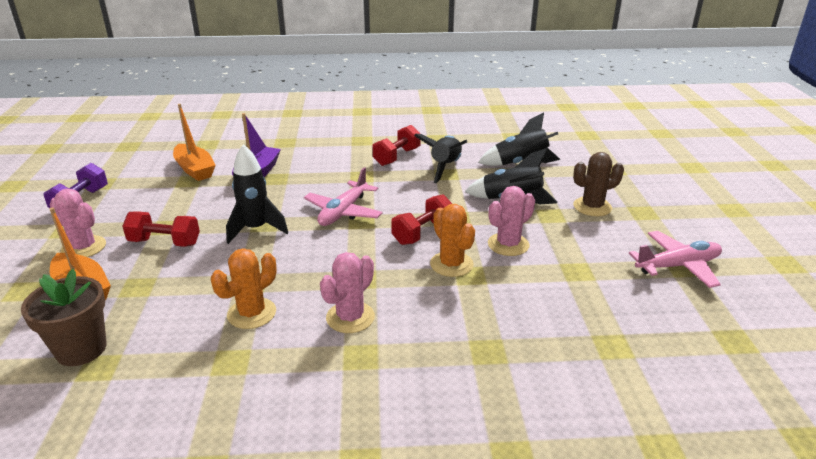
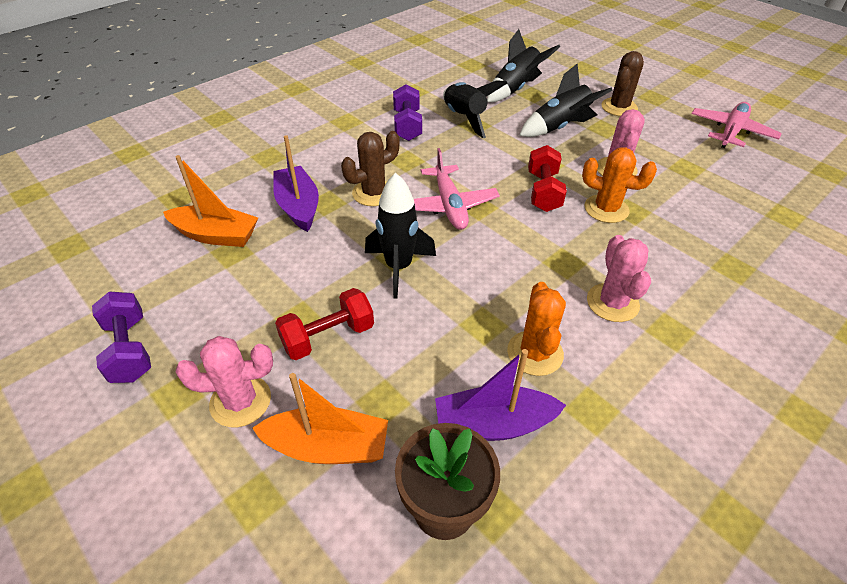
camera: 40 degrees left, 15 degrees up
red dumbbell [373,125,420,166] -> purple dumbbell [393,84,422,141]
none -> brown cactus [341,131,400,206]
none -> purple boat [435,349,566,441]

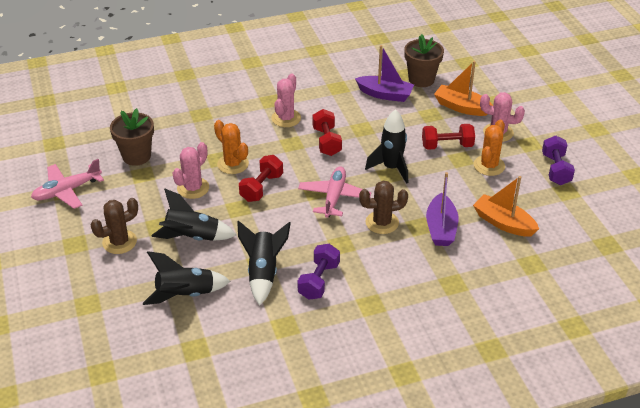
camera: 155 degrees left, 5 degrees down
orange cactus [507,282,566,376] -> orange cactus moved to [474,119,505,176]
none -> brown flower pot [110,108,154,166]
none -> red dumbbell [312,109,342,156]

